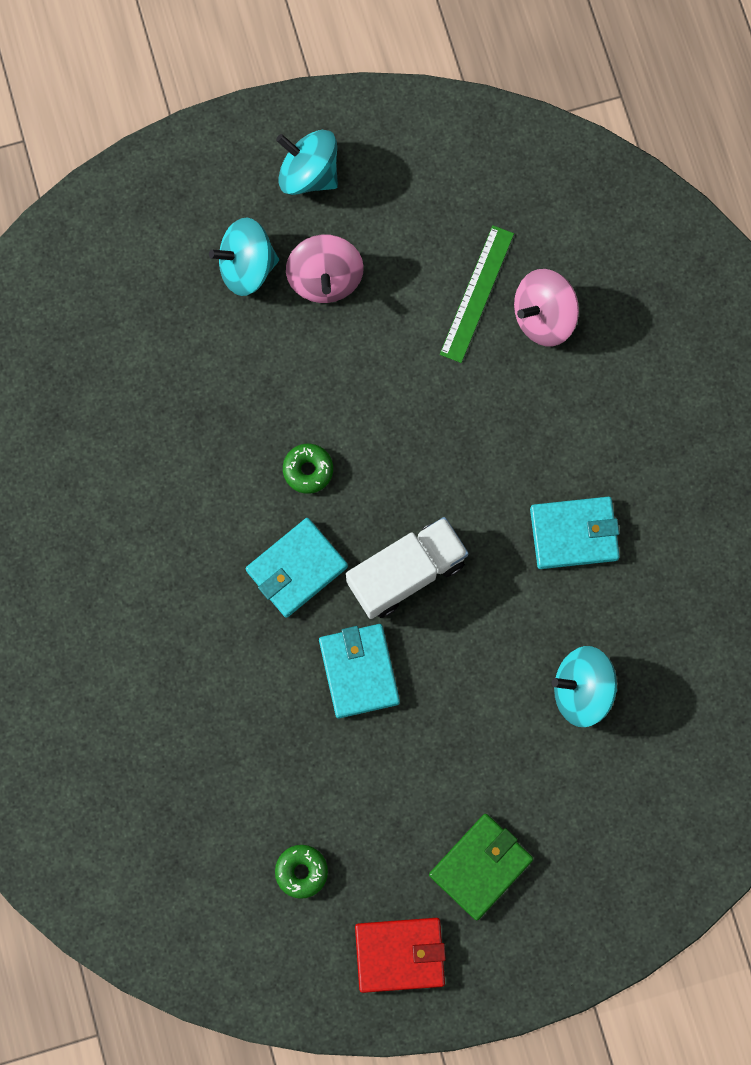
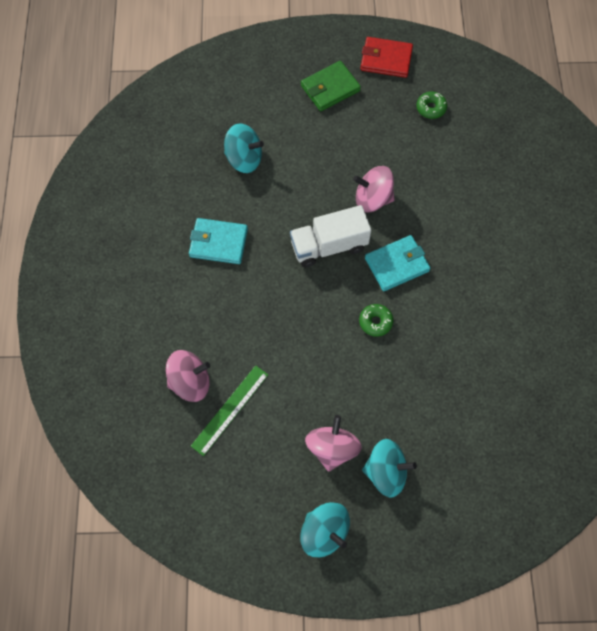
camera: 165 degrees left, 10 degrees down
turquoise wallet [319,624,400,718] -> pink spinning top [353,166,395,213]

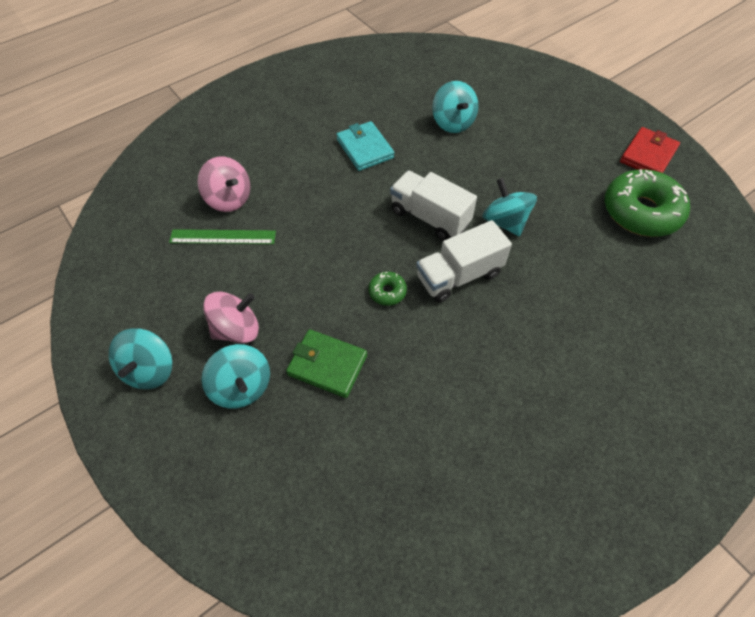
camera: 55 degrees right, 10 degrees down
green wallet [301,61,361,111] -> green wallet moved to [286,329,367,398]
pink spinning top [353,166,395,213] -> turquoise spinning top [482,178,537,237]
red wallet [360,37,413,78] -> red wallet turned 60 degrees clockwise [620,127,680,173]
turquoise wallet [365,235,431,291] -> white truck [416,220,512,302]
green donut [416,91,447,119] -> green donut [605,169,690,237], size x2.27

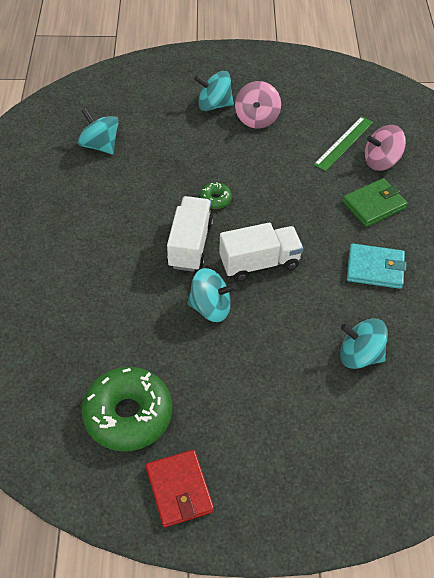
camera: 125 degrees right, 5 degrees down
turquoise spinning top [109,328,172,389] -> turquoise spinning top moved to [78,108,119,154]
green wallet [286,329,367,398] -> green wallet moved to [342,178,408,227]

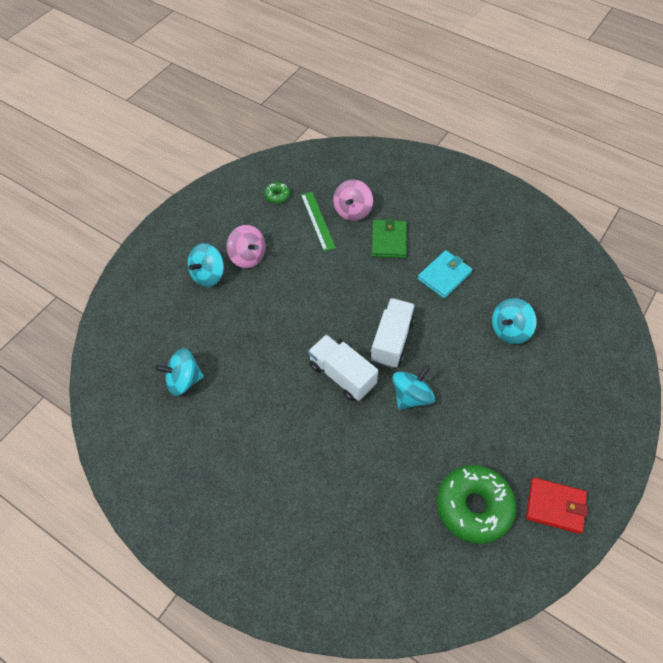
camera: 55 degrees left, 5 degrees up
green donut [200,183,232,209] -> green donut moved to [264,182,290,203]

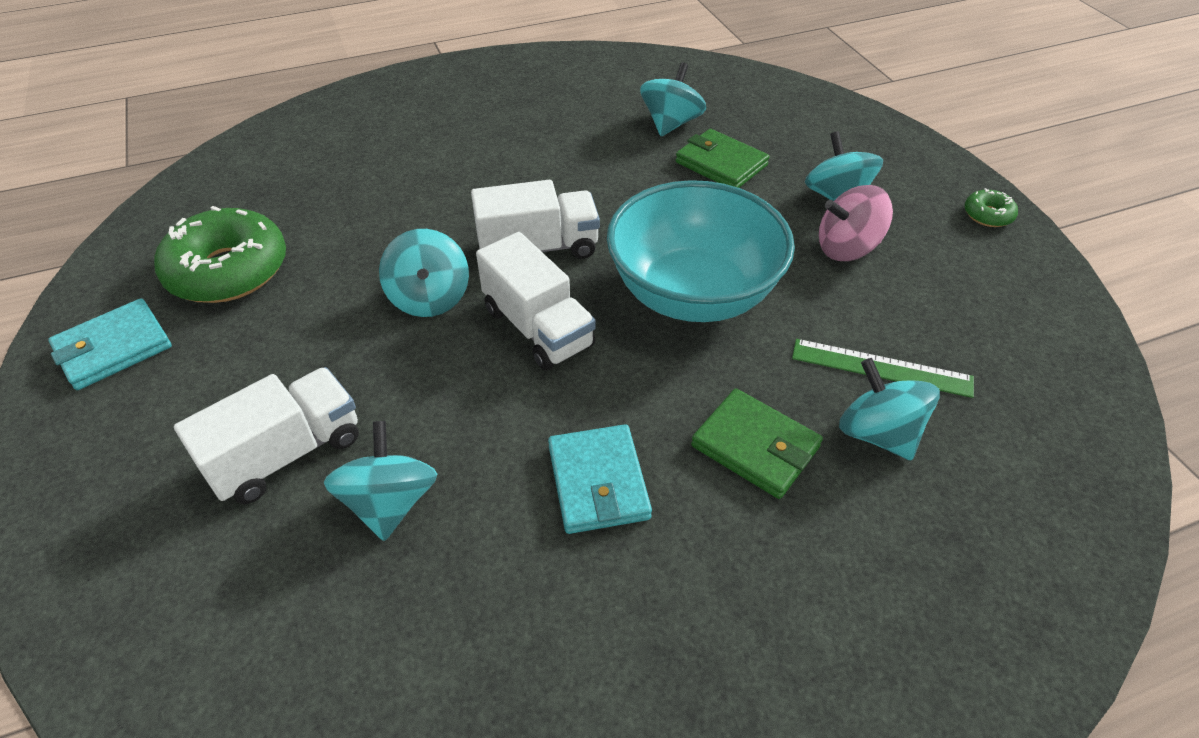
camera: 125 degrees right, 10 degrees down
green donut [264,182,290,203] -> green donut moved to [965,188,1018,227]
pink spinning top [333,179,373,221] -> turquoise spinning top [839,358,940,461]
red wallet [526,477,588,534] -> turquoise wallet [48,298,172,390]
none -> white truck [174,367,359,504]
none -> turquoise bowl [607,180,795,322]
none -> green wallet [676,129,769,188]

